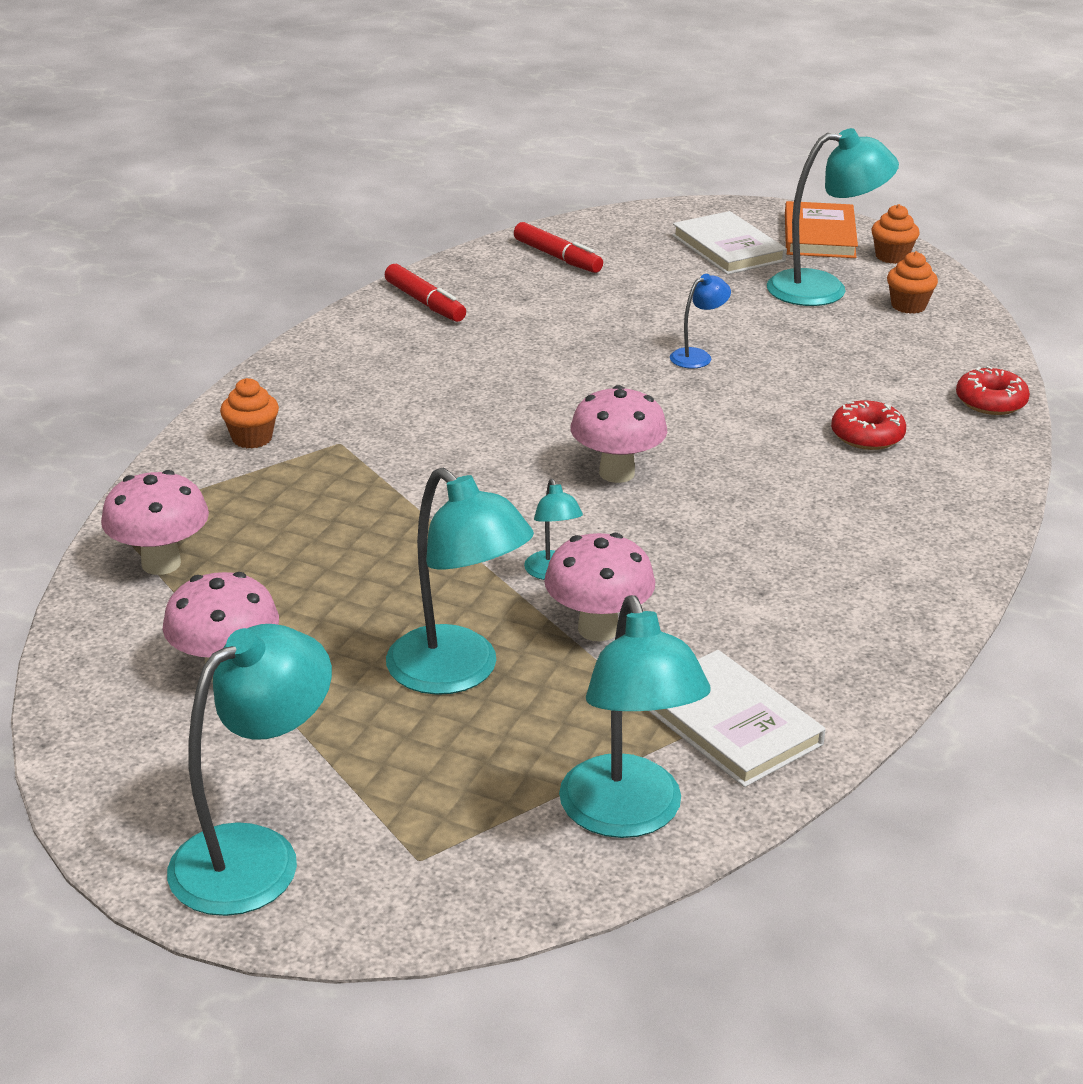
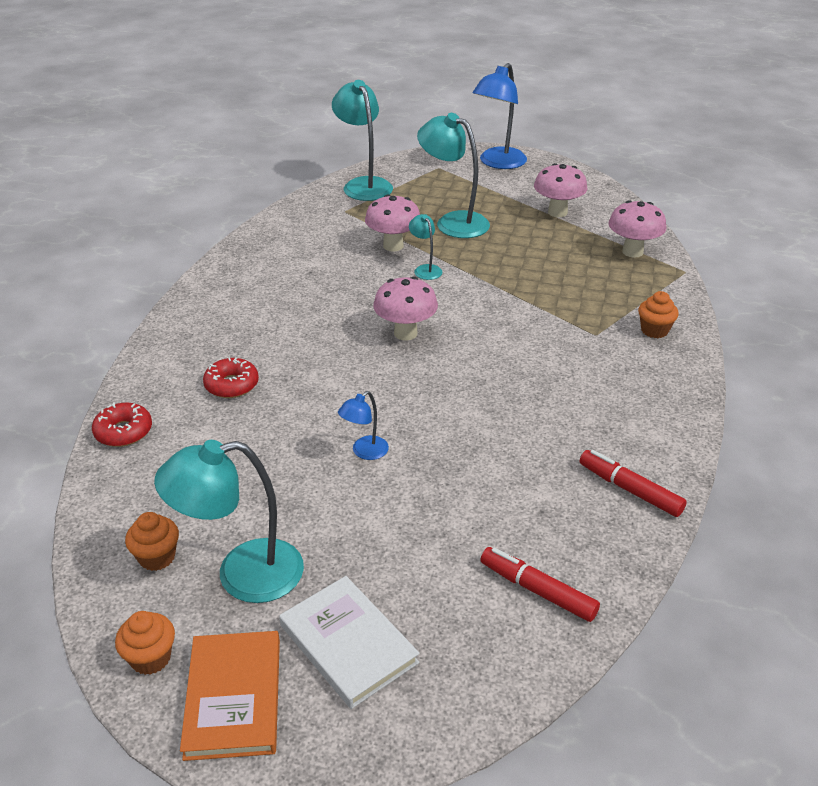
camera: 170 degrees right, 5 degrees up
turquoise lamp [167,624,332,916] -> blue lamp [473,63,527,169]
white book [649,650,826,787] -> none

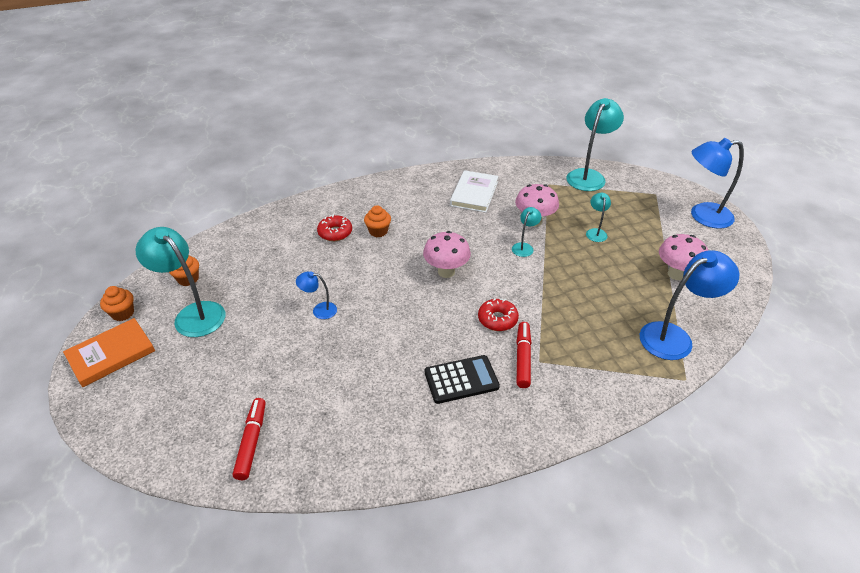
camera: 55 degrees right, 5 degrees up
red donut [92,402,152,447] -> red donut moved to [478,298,519,331]
white book [279,576,420,709] -> white book moved to [450,170,499,213]
turquoise lamp [417,113,490,238] -> turquoise lamp [586,193,611,242], size x0.49
red marker [579,450,687,517] -> red marker moved to [517,322,531,388]
pink mushroom [609,200,666,258] -> blue lamp [640,250,739,360]
orange cupcake [638,291,679,338] -> orange cupcake moved to [364,205,391,237]
none -> black calculator [425,355,500,404]

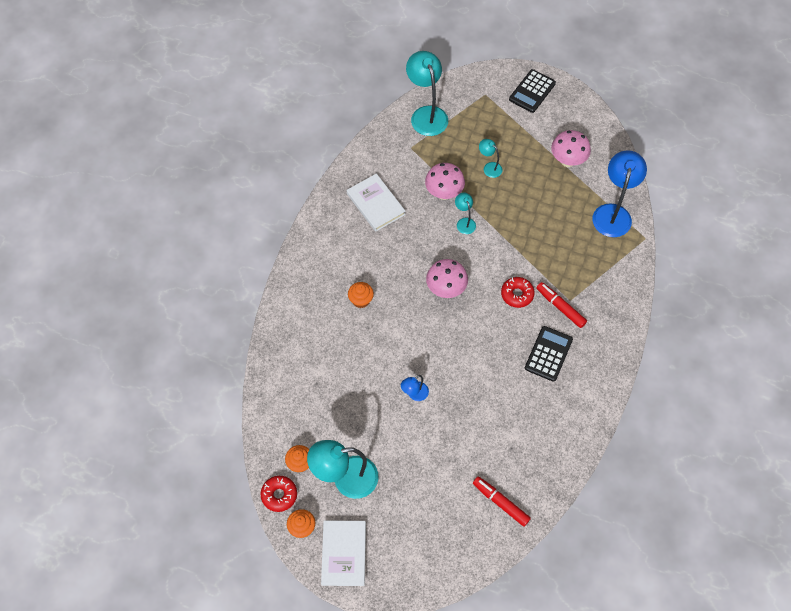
camera: 50 degrees left, 20 degrees up
orange book [63,318,155,387] -> white book [321,520,366,586]
red donut [317,214,352,241] -> red donut moved to [261,476,297,512]
blue lamp [691,138,744,229] -> black calculator [509,69,556,113]

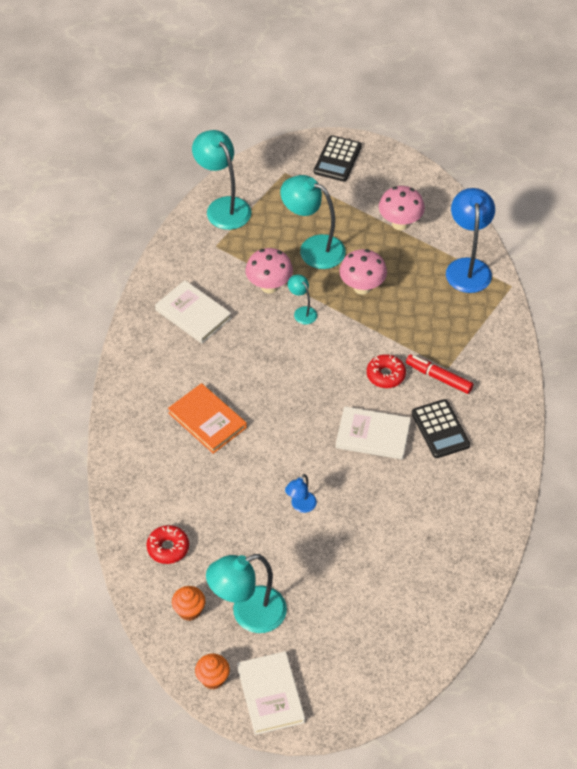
camera: 15 degrees left, 10 degrees down
red donut [261,476,297,512] -> red donut moved to [147,525,189,564]
orange cupcake [348,282,374,308] -> orange book [168,383,247,454]
pink mushroom [426,259,468,298] -> pink mushroom moved to [339,249,387,295]
red marker [473,476,531,527] -> none
turquoise lamp [479,139,502,178] -> turquoise lamp [280,175,346,269], size x2.02
black calculator [525,326,573,382] -> black calculator turned 150 degrees clockwise [412,399,470,458]
none -> white book [336,406,411,460]

